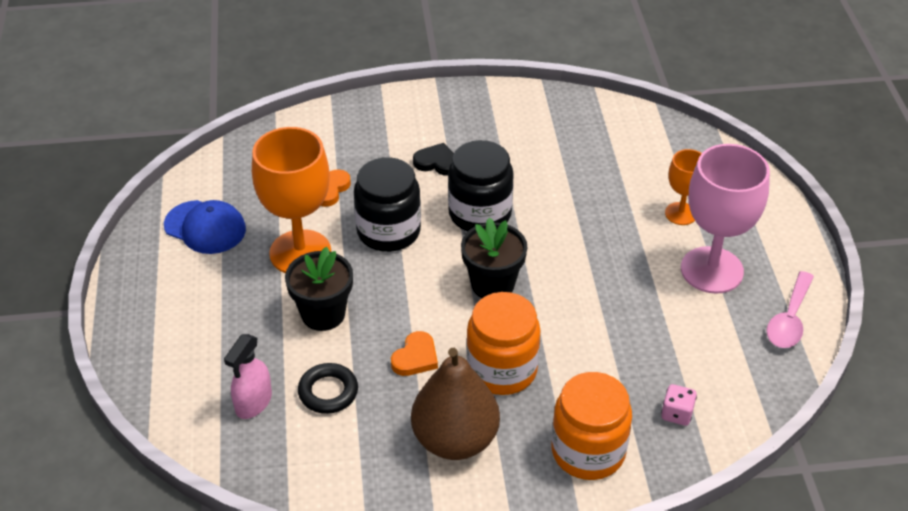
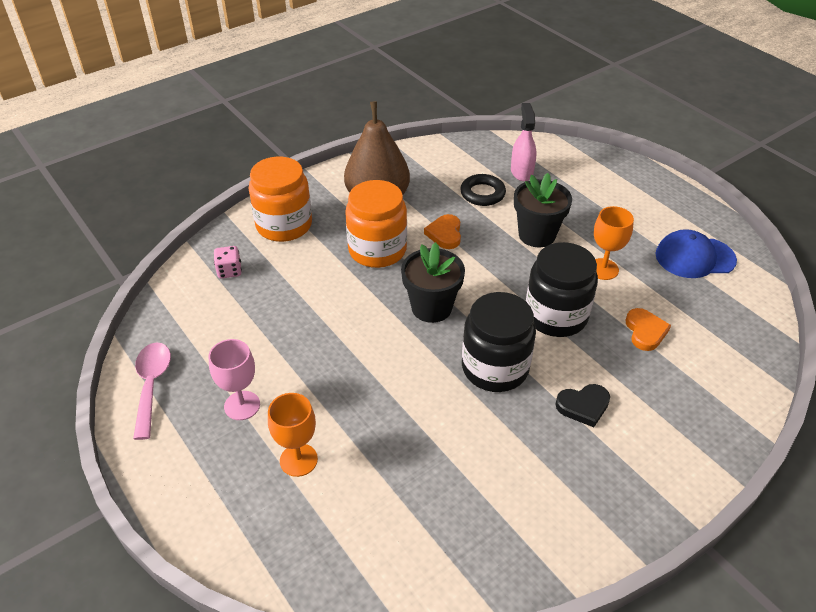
camera: 150 degrees right, 0 degrees up
orange goblet [252,127,331,273] -> orange goblet [594,206,634,280], size x0.53
pink goblet [681,144,770,294] -> pink goblet [209,339,260,420], size x0.53

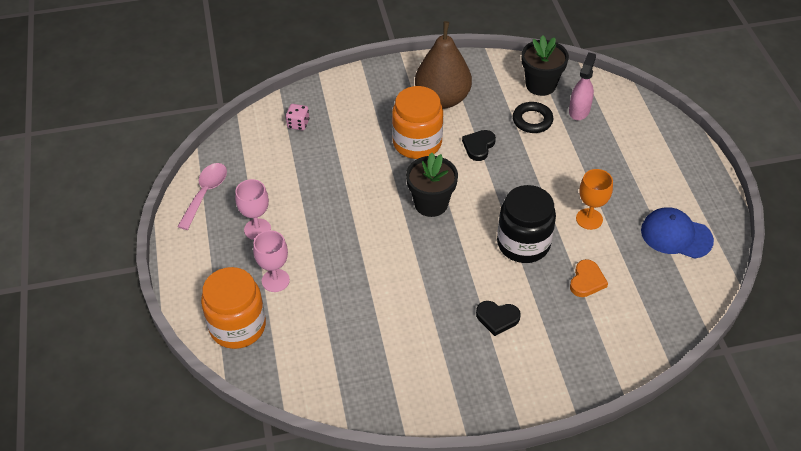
camera: 25 degrees right, 5 degrees up
orange jar [249,157,312,242] -> orange jar moved to [201,267,266,349]
orange goblet [268,393,318,477] -> pink goblet [253,230,290,292]
orange heart [424,214,461,249] -> black heart [462,130,496,161]
black jar [462,292,536,392] -> none
black flower pot [514,173,572,247] -> black flower pot moved to [522,35,569,96]

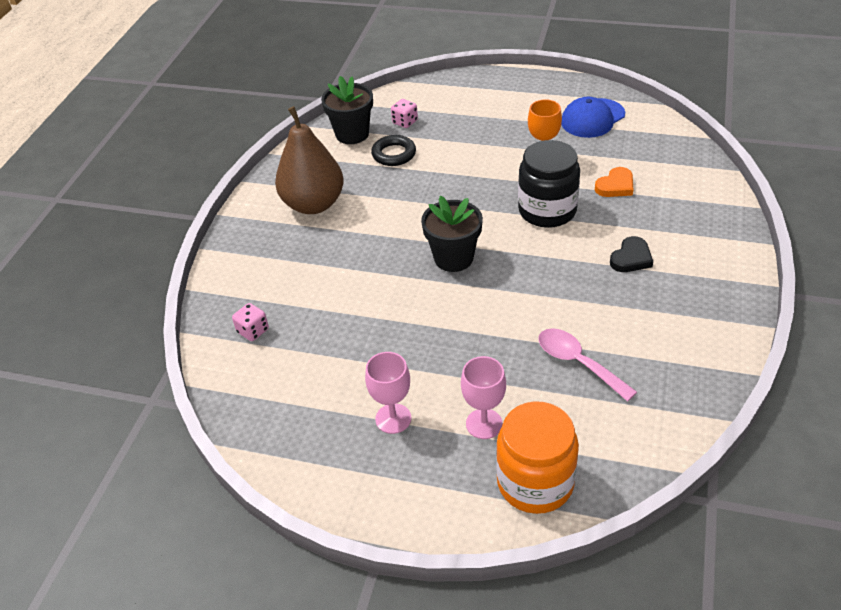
camera: 60 degrees left, 5 degrees down
pink spoon [177,163,227,230] -> pink spoon moved to [538,328,637,401]
orange jar [392,86,443,159] -> none
black heart [462,130,496,161] -> none
pink spray bottle [569,52,596,120] -> pink dice [391,99,418,128]
orange heart [570,259,608,297] -> orange heart turned 90 degrees clockwise [595,167,633,197]

